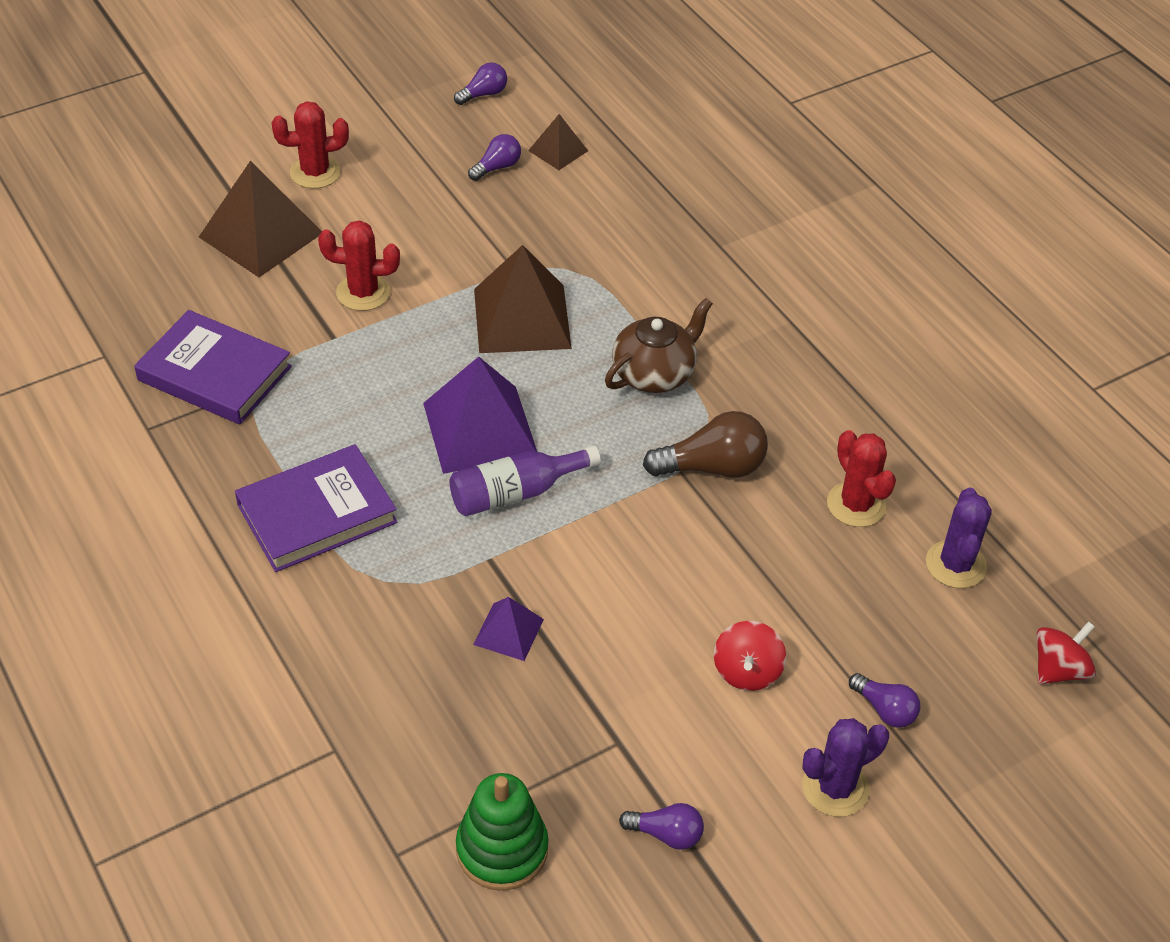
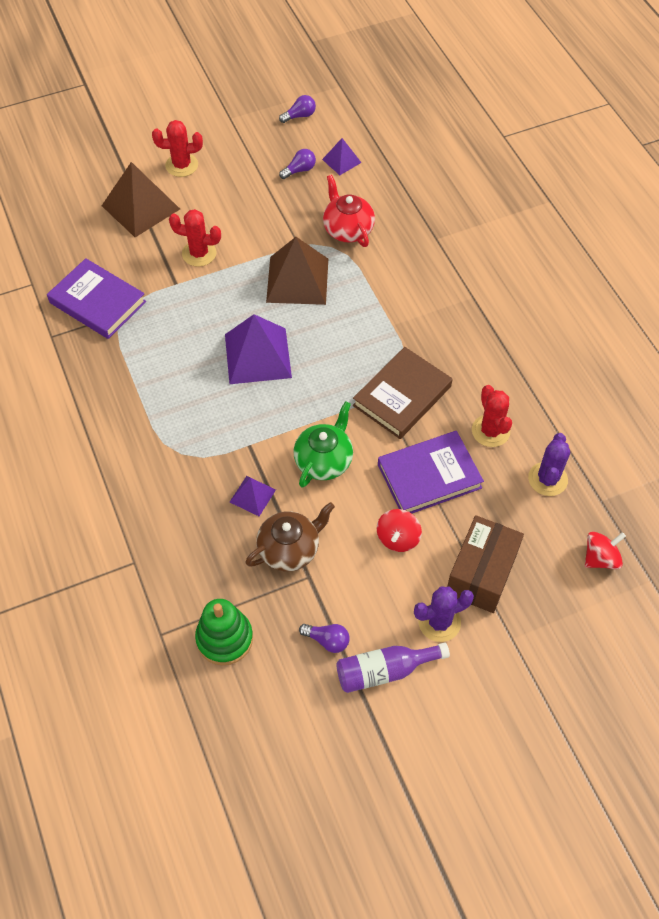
camera: 10 degrees right, 10 degrees up
purple book [235,444,398,572] -> purple book moved to [378,431,484,514]
purple bottle [449,446,601,516] -> purple bottle moved to [336,643,450,693]
brown pyramid [528,114,588,170] -> purple pyramid [322,138,362,175]
brown teapot [605,298,713,393] -> brown teapot moved to [246,502,335,572]
brown light bulb [643,411,768,478] -> brown book [353,347,452,439]
purple light bulb [849,673,920,728] -> brown box [447,515,524,613]
none -> green teapot [294,401,353,488]
none -> red teapot [323,175,375,247]

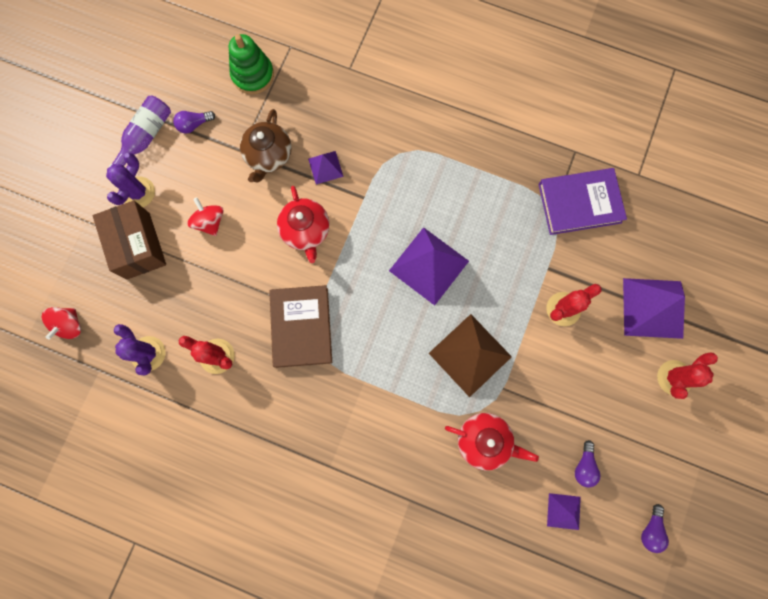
camera: 135 degrees right, 20 degrees up
brown pyramid [102,162,180,237] -> purple pyramid [623,278,685,339]
green teapot [294,401,353,488] -> red teapot [277,186,330,263]
purple book [378,431,484,514] -> none

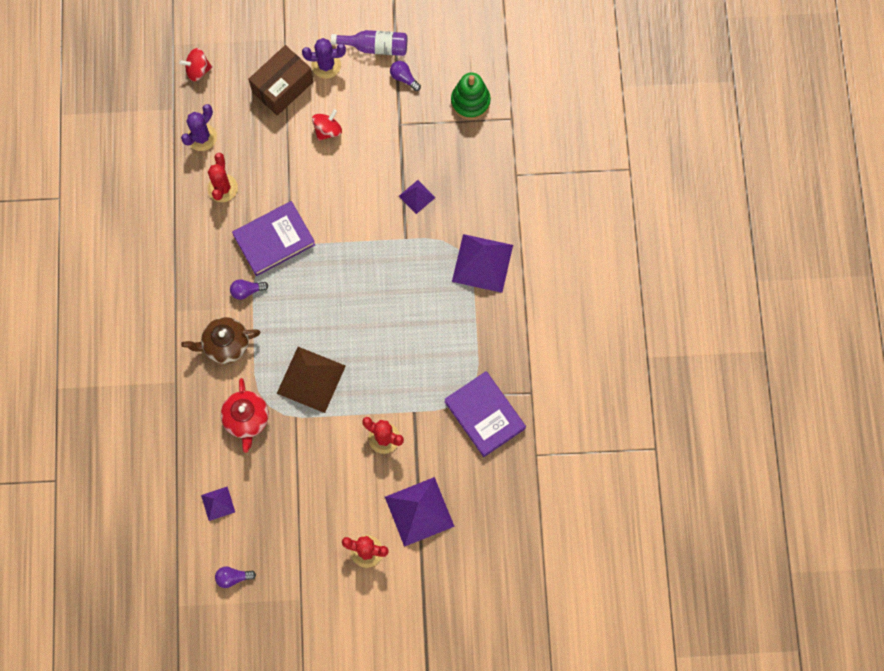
camera: 65 degrees right, 5 degrees down
brown teapot [240,109,292,182] -> brown teapot moved to [181,317,261,364]
brown book [269,285,332,368] -> purple book [232,201,315,276]
red teapot [277,186,330,263] -> none
purple pyramid [389,227,469,306] -> purple pyramid moved to [452,234,513,293]
purple light bulb [575,440,600,488] -> purple light bulb moved to [230,279,268,300]

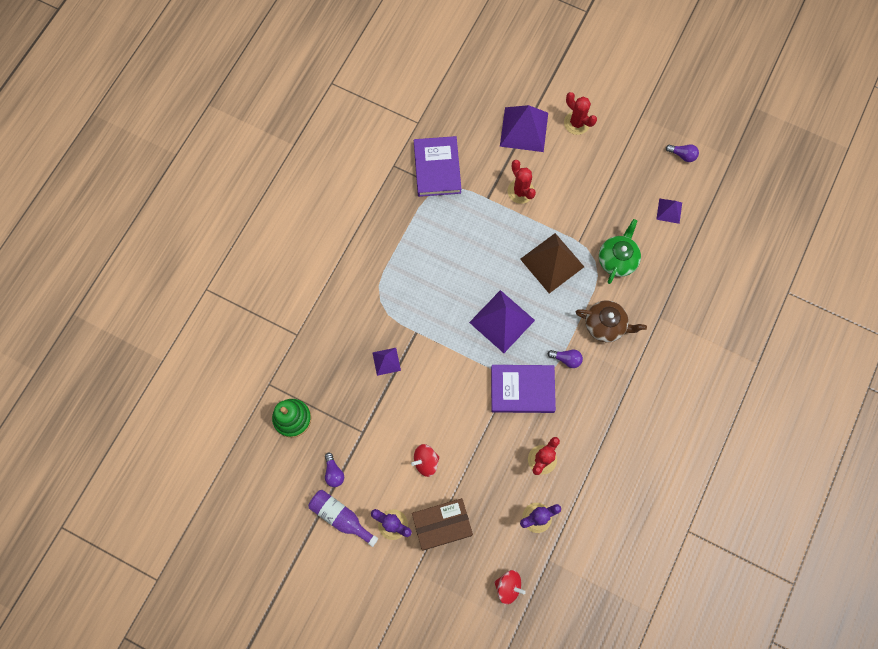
camera: 150 degrees left, 0 degrees up
red teapot [221,378,269,453] -> green teapot [599,219,641,284]
purple pyramid [452,234,513,293] -> purple pyramid moved to [469,290,535,353]

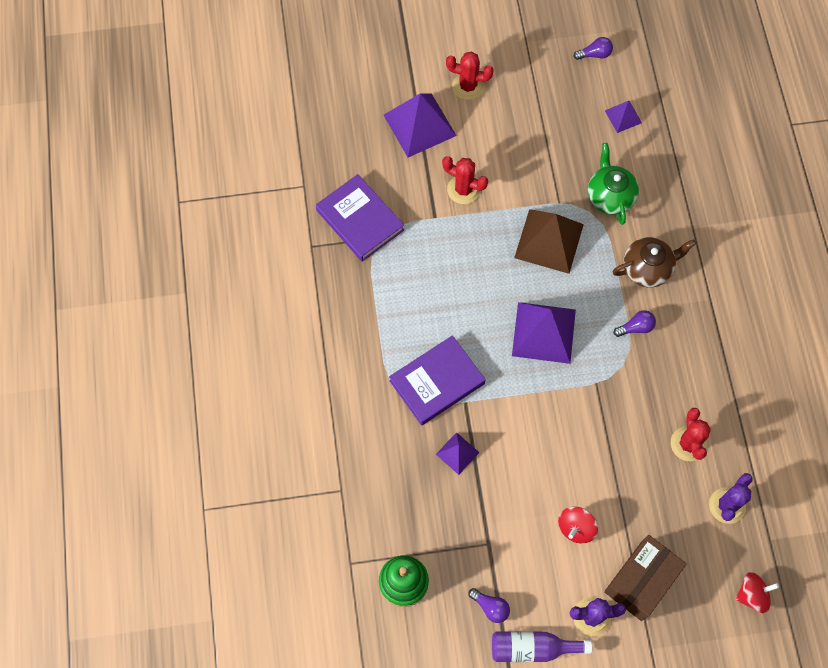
camera: 35 degrees left, 5 degrees down
purple book [491,365,556,413] -> purple book moved to [389,335,486,426]

